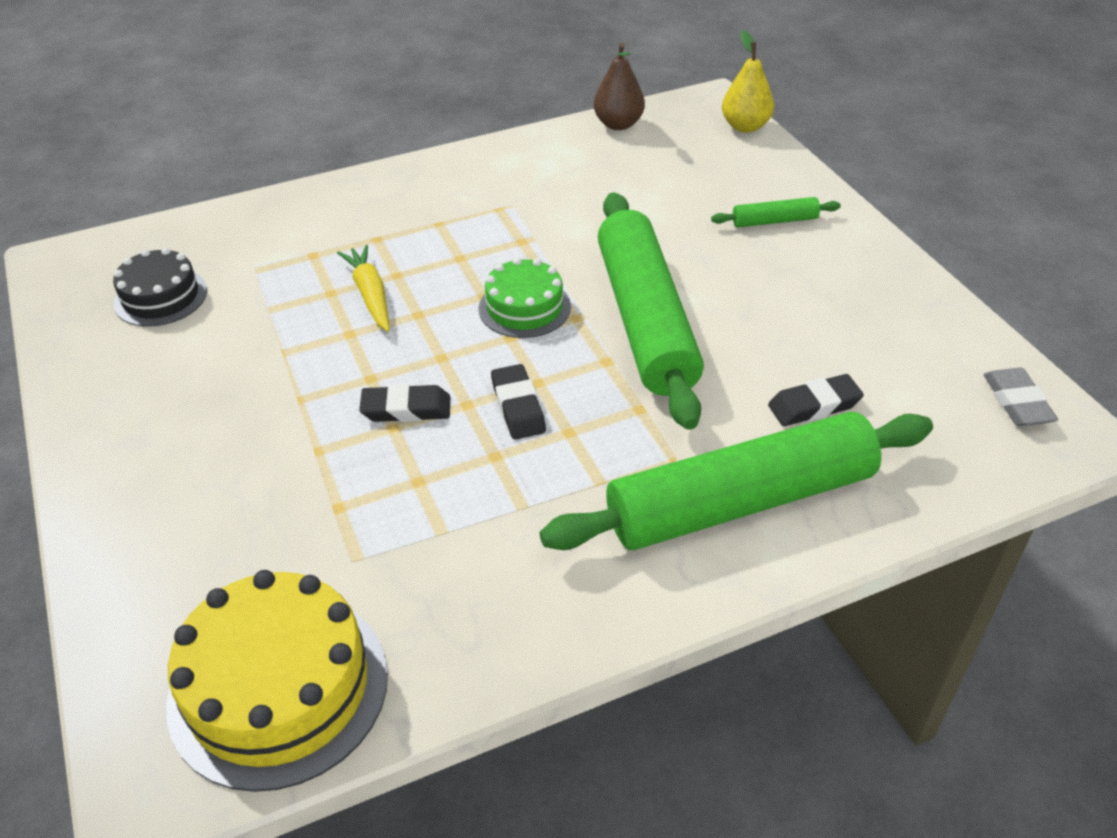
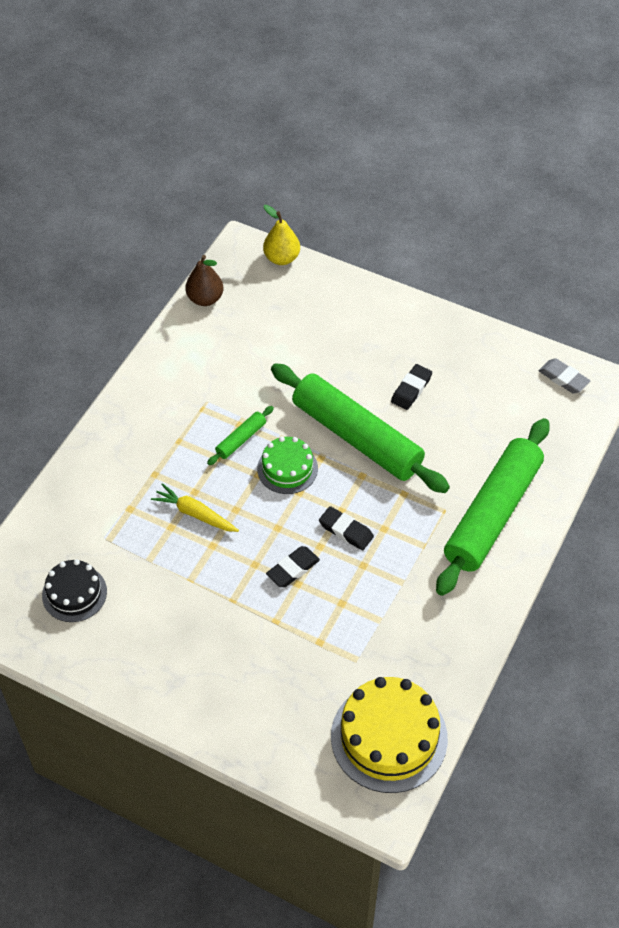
camera: 40 degrees left, 10 degrees up
green rolling pin [711,197,841,228] -> green rolling pin moved to [207,406,274,465]
black eraser [768,374,864,426] -> black eraser moved to [391,364,432,410]

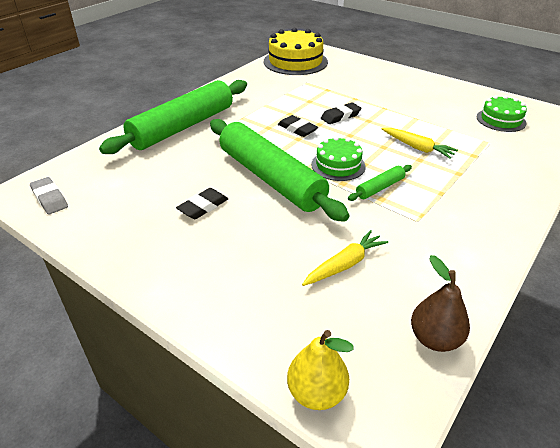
camera: 170 degrees left, 15 degrees down
black cake [42,559,107,622] -> green cake [477,95,527,132]
none -> yellow carrot [302,230,388,286]

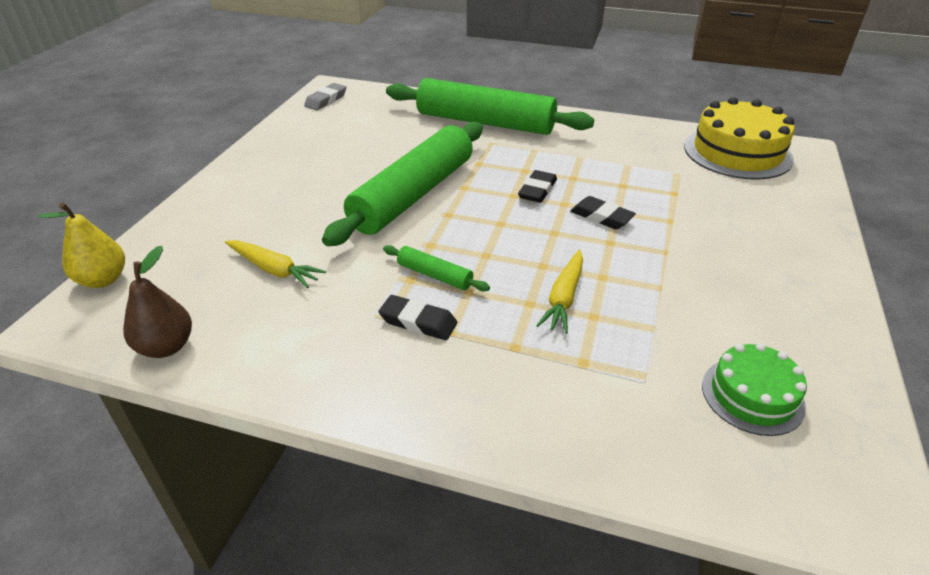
camera: 70 degrees right, 0 degrees up
black eraser [176,188,228,219] -> black eraser moved to [378,295,457,340]
green cake [311,136,366,181] -> none

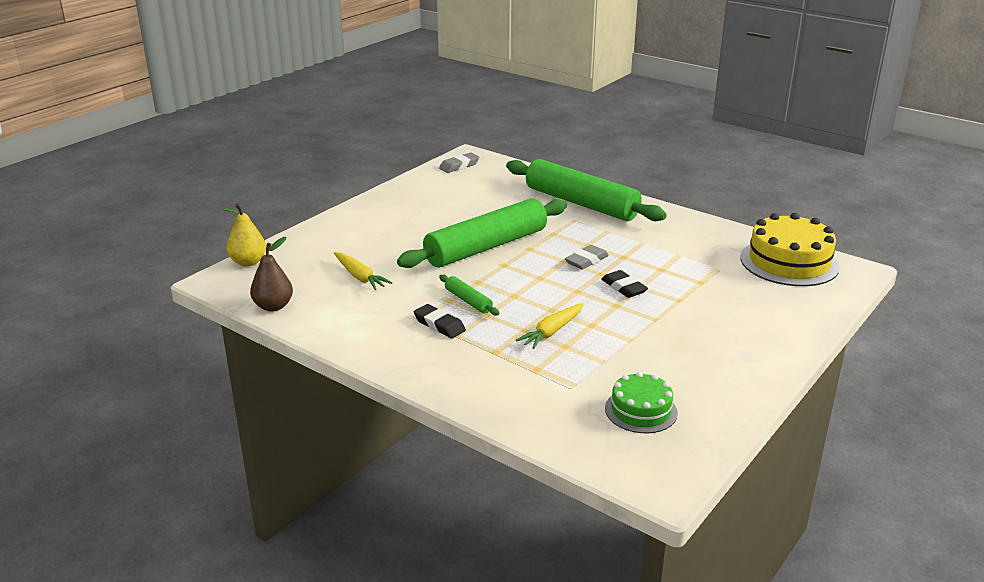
camera: 20 degrees right, 10 degrees down
black eraser [518,170,557,203] -> grey eraser [565,245,609,270]

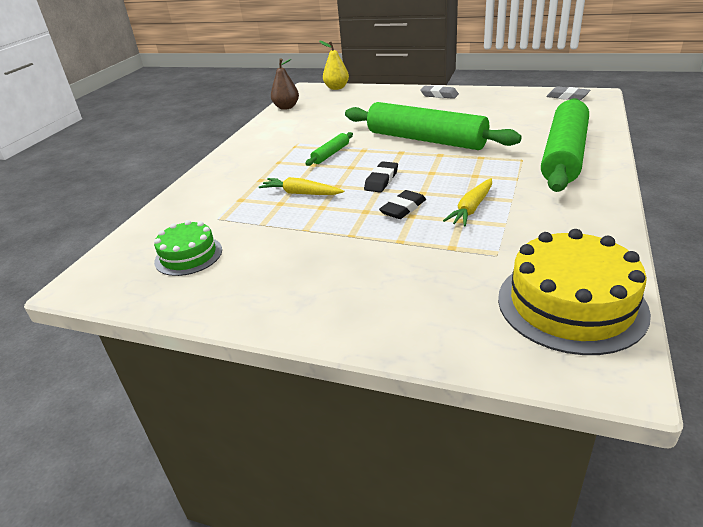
camera: 75 degrees right, 5 degrees up
yellow carrot [334,252,392,290] -> yellow carrot moved to [443,178,492,226]
black eraser [414,304,466,339] -> black eraser moved to [364,161,398,193]
grey eraser [565,245,609,270] -> grey eraser moved to [420,85,459,99]

